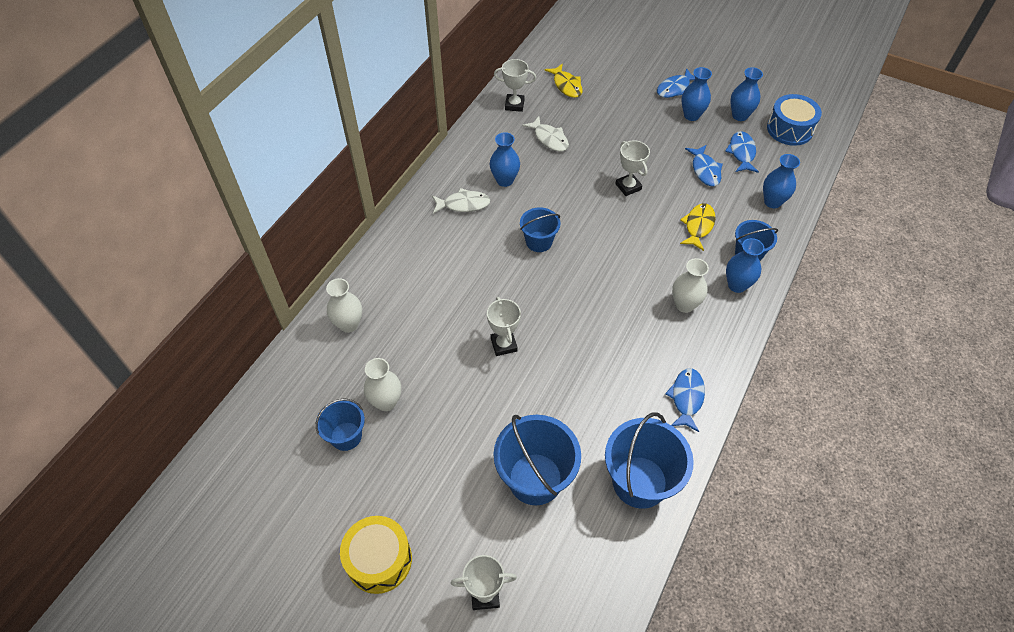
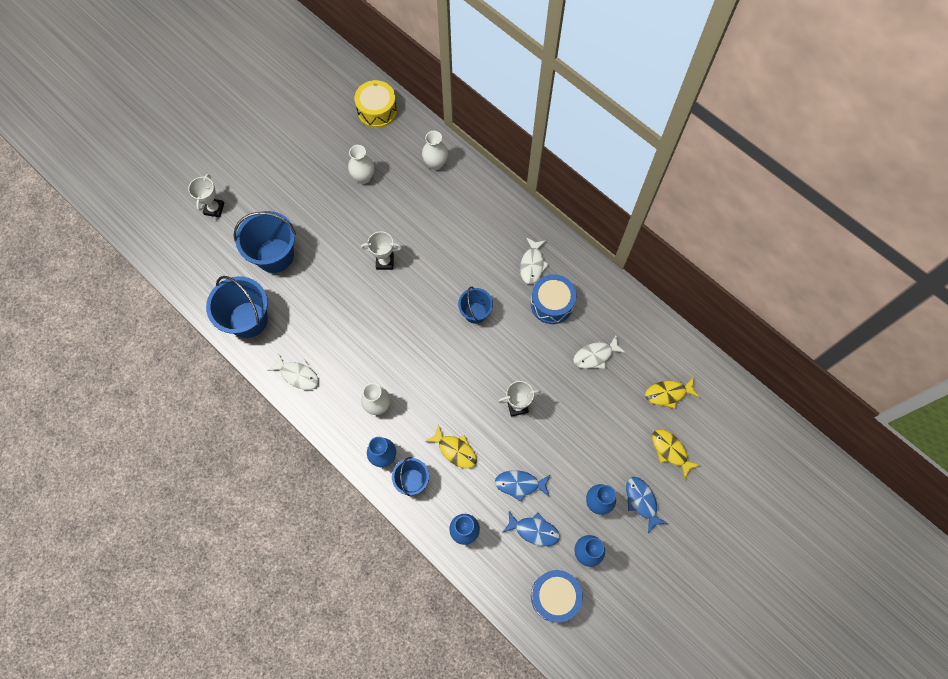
camera: 105 degrees right, 15 degrees up
blue bucket [316,399,365,451] -> none
yellow drum [340,516,412,594] -> yellow drum moved to [354,80,397,128]
blue vase [490,132,520,187] -> blue drum [531,274,577,324]
white trophy [494,59,536,112] -> none
blue fish [665,368,705,432] -> white fish [267,353,319,390]
none -> yellow fish [652,429,700,479]

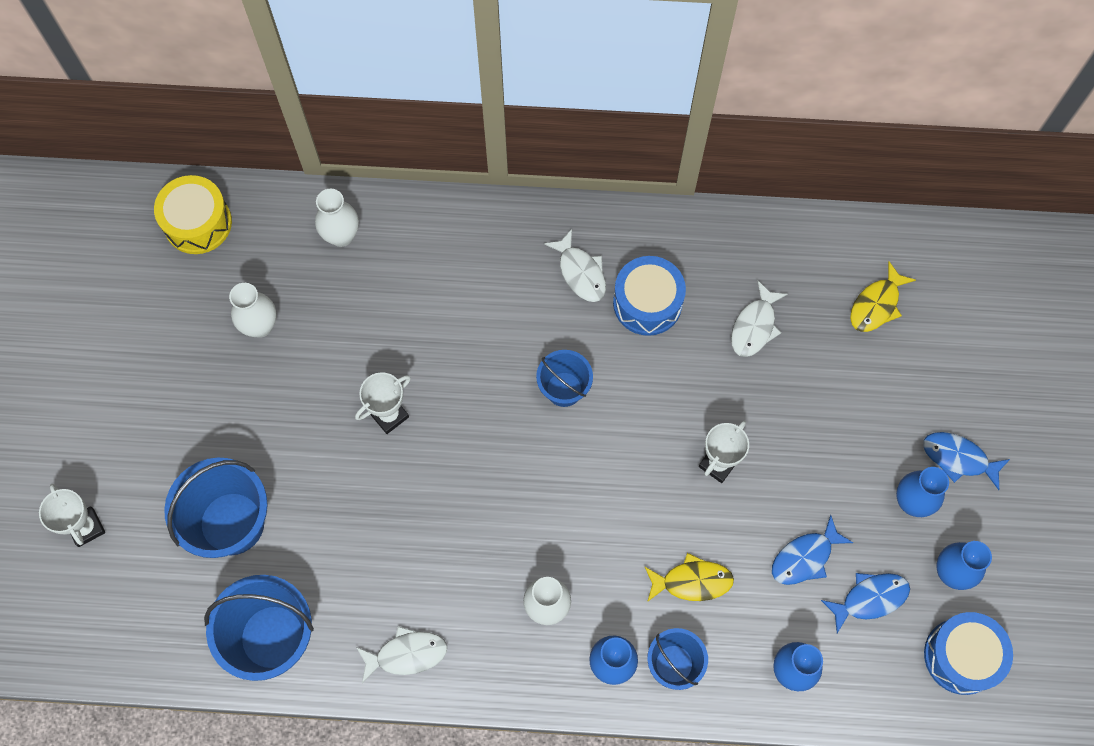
camera: 40 degrees left, 0 degrees up
yellow fish [652,429,700,479] -> none

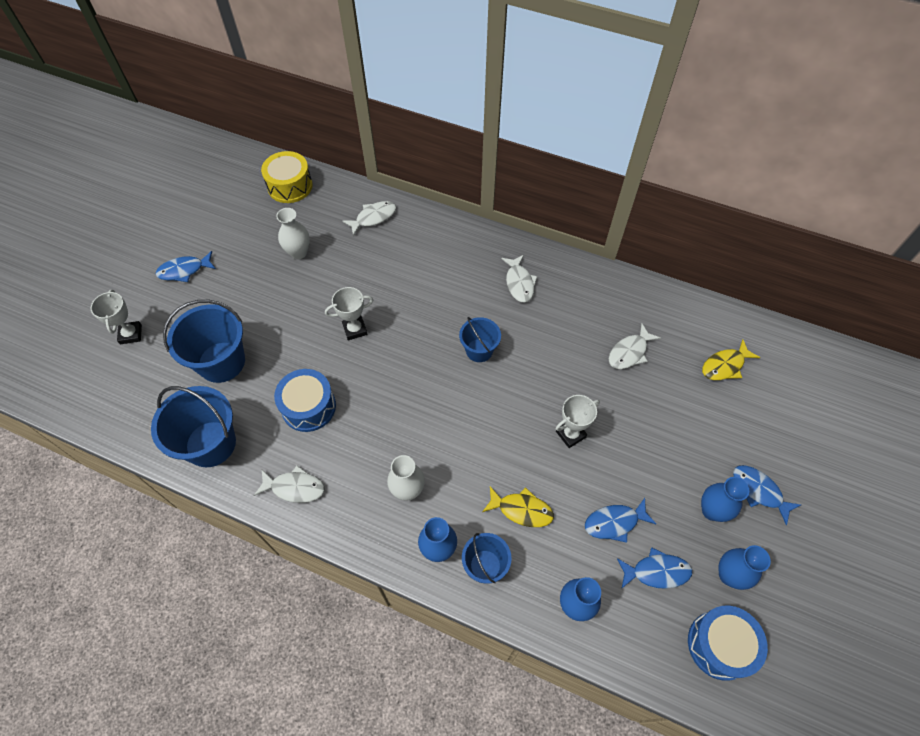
camera: 20 degrees right, 10 degrees down
white vase [315,189,359,247] -> white fish [342,201,396,236]
blue drum [613,256,686,336] -> blue drum moved to [274,369,336,432]
none -> blue fish [156,251,216,282]

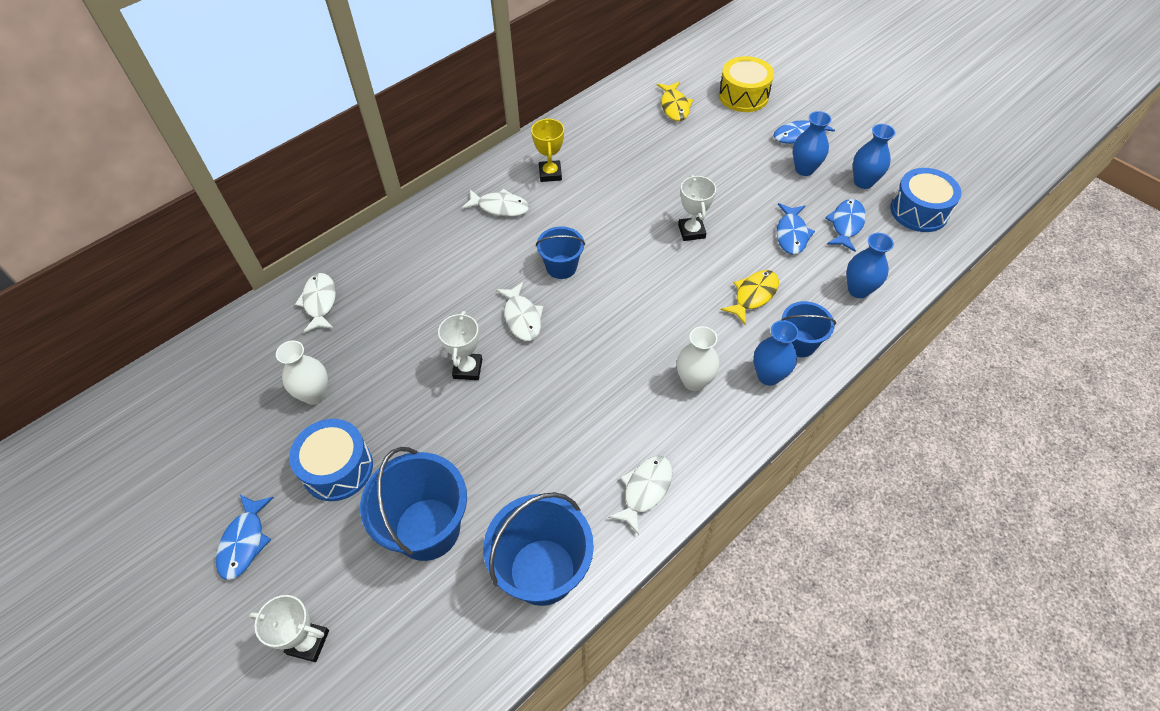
camera: 65 degrees left, 5 degrees down
yellow drum [261,151,313,203] -> yellow drum moved to [719,56,774,112]
blue drum [274,369,336,432] -> blue drum moved to [289,419,373,501]
white fish [609,323,661,369] -> white fish moved to [496,282,544,341]
none -> yellow trophy [531,118,564,182]

